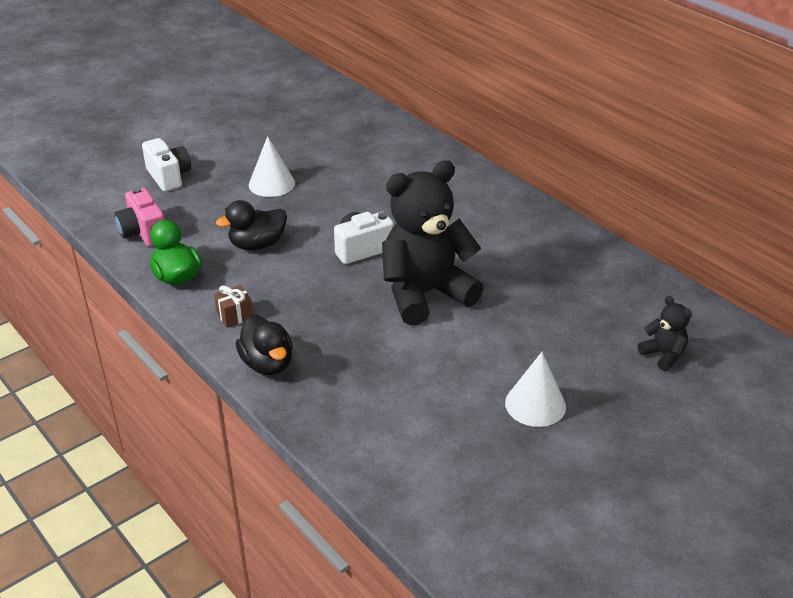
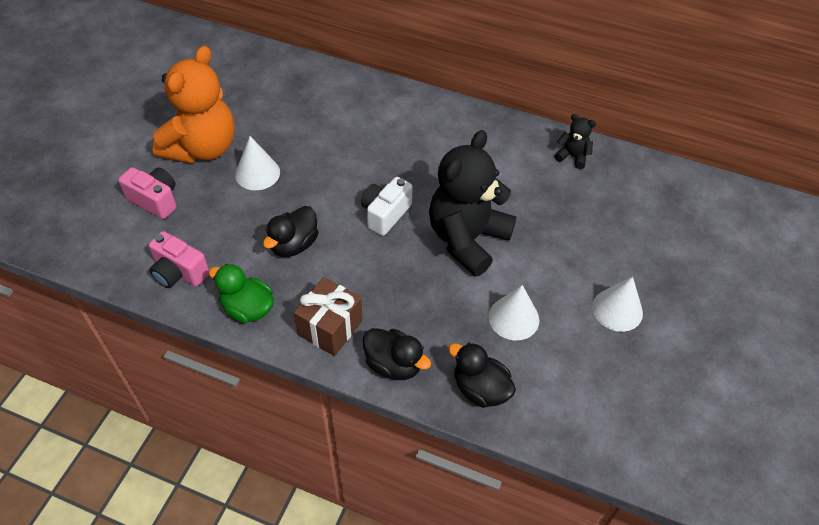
camera: 30 degrees left, 15 degrees up
white camera [142,138,191,192] -> pink camera [118,167,177,219]
brown gift [214,285,253,328] -> brown gift [294,277,362,356], size x1.81
black teddy bear [638,296,692,371] -> black teddy bear moved to [555,114,596,169]
none -> orange teddy bear [152,46,235,163]
none -> black duck [448,342,516,408]
none -> white cone [489,285,539,340]

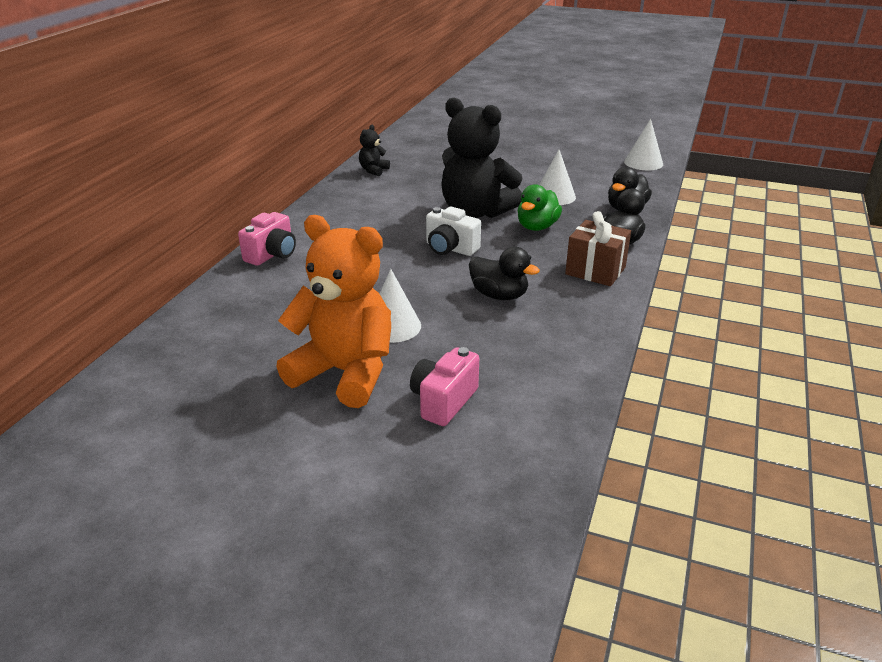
camera: 90 degrees left, 20 degrees down
pink camera [149,231,209,288] -> pink camera moved to [238,212,296,266]
green duck [208,264,274,323] -> green duck moved to [517,184,562,231]
white cone [592,276,643,332] -> white cone moved to [624,119,663,170]

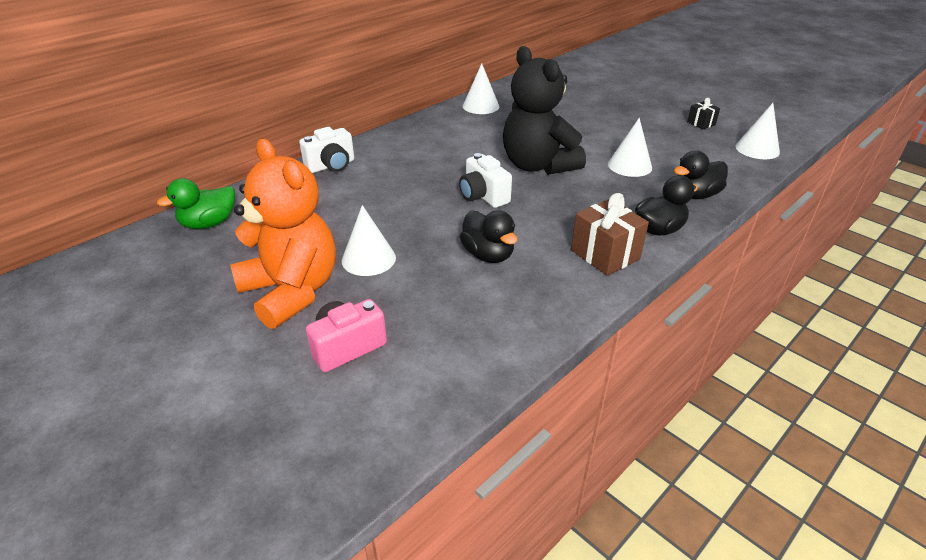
camera: 25 degrees right, 5 degrees up
pink camera [238,212,296,266] -> white camera [299,127,354,173]
black teddy bear [359,125,390,176] -> white cone [463,63,499,114]
green duck [517,184,562,231] -> green duck moved to [157,178,235,229]
none -> black gift [687,98,720,129]

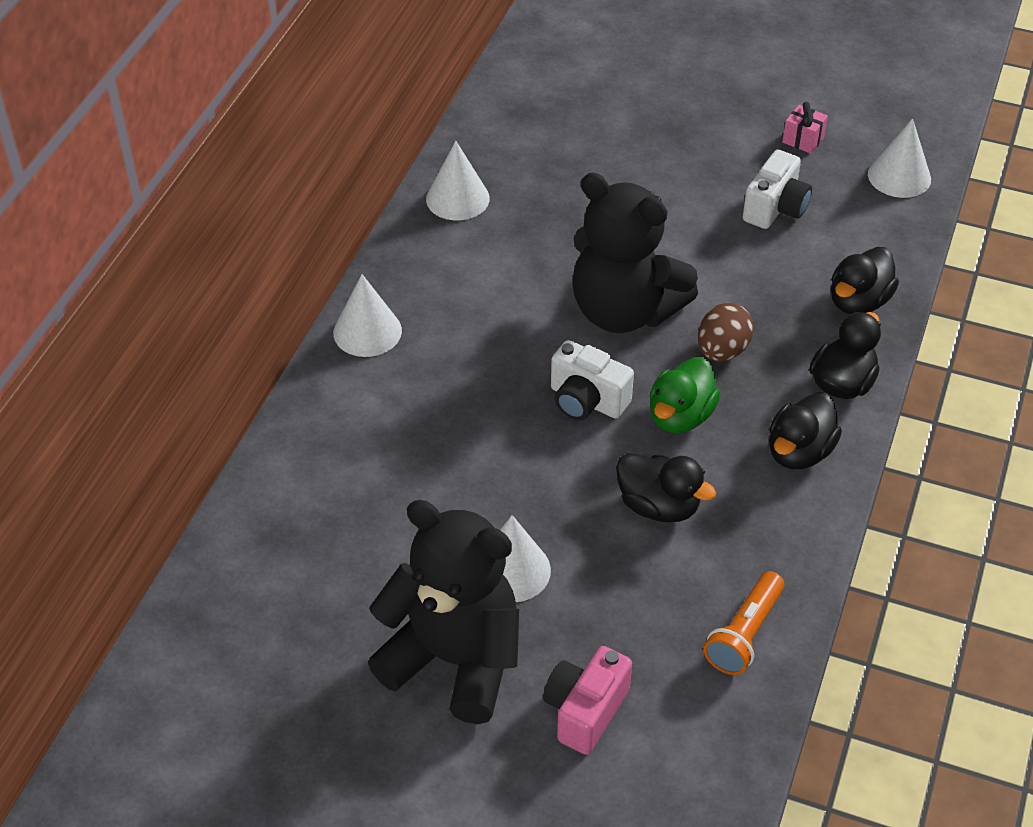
camera: 25 degrees left, 10 degrees up
green duck [157,178,235,229] -> green duck moved to [650,357,721,433]
orange teddy bear [230,138,336,329] -> black teddy bear [368,500,519,724]
white camera [299,127,354,173] -> white camera moved to [743,150,812,229]
brown gift [571,193,649,276] -> black duck [769,392,842,469]
white cone [608,118,652,177] -> white cone moved to [333,274,402,357]
black gift [687,98,720,129] -> pink gift [782,102,828,154]
none -> brown egg [698,303,754,361]
none -> orange flashlight [703,571,784,675]

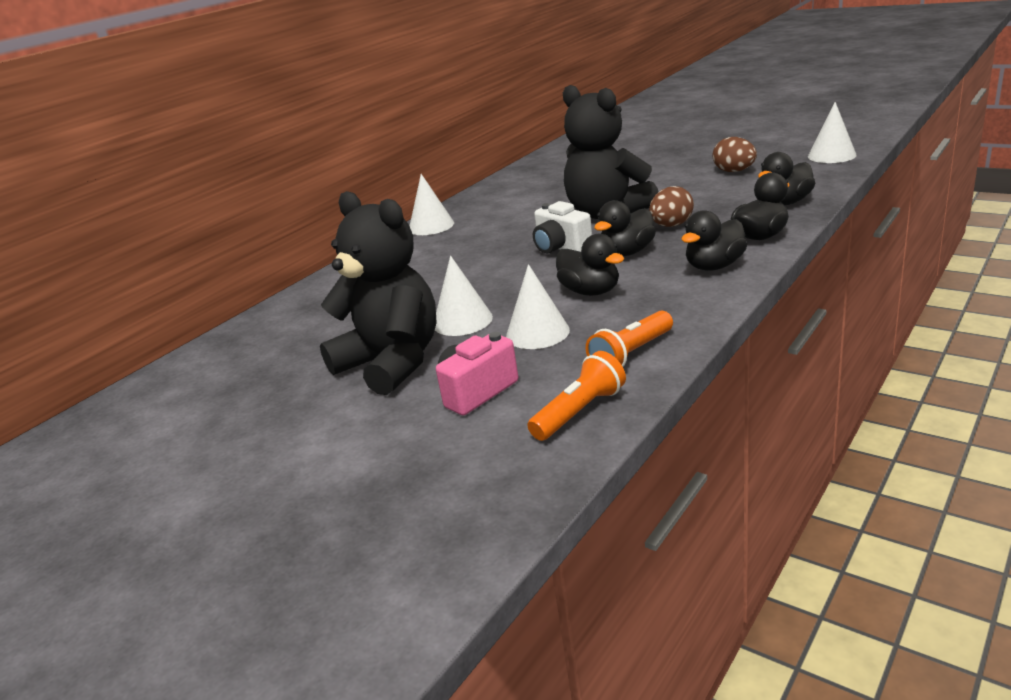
camera: 20 degrees right, 20 degrees down
white cone [426,141,490,220] -> white cone moved to [506,264,570,349]
green duck [650,357,721,433] -> black duck [594,200,656,256]
white camera [743,150,812,229] -> brown egg [712,137,757,172]
pink gift [782,102,828,154] -> none
none -> orange flashlight [527,351,626,441]

